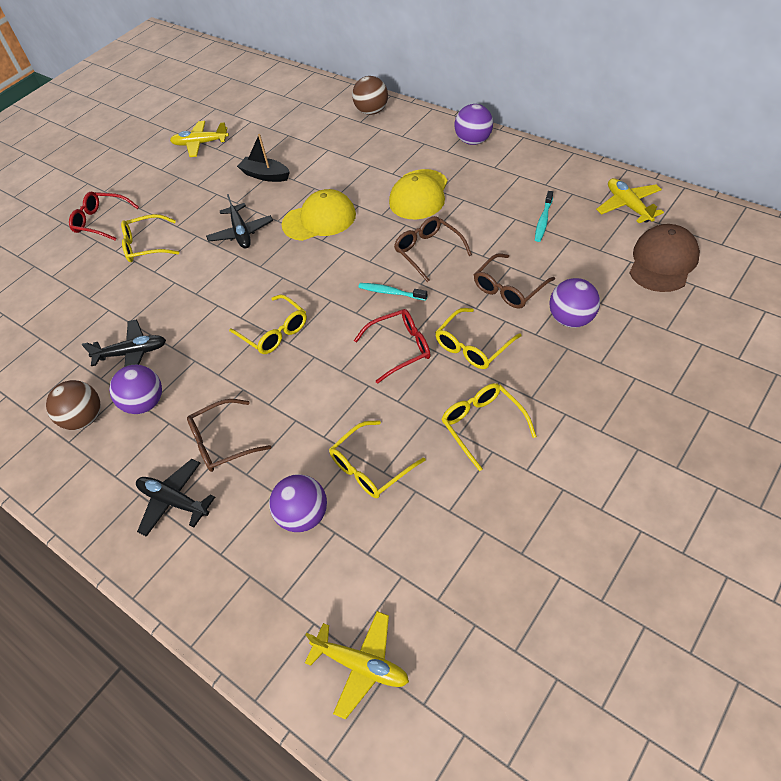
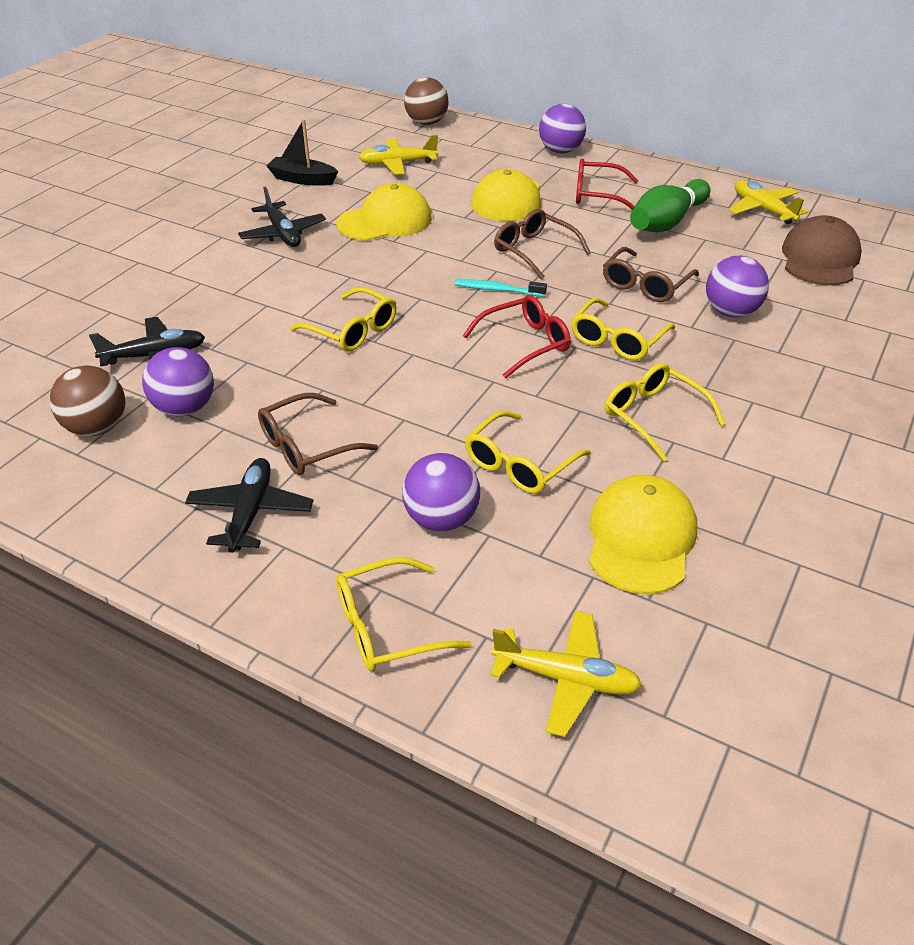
camera: 15 degrees left, 10 degrees down
red glasses [69,192,139,241] -> red glasses moved to [576,158,638,210]
yellow glasses [121,214,179,262] -> yellow glasses moved to [336,557,472,671]
black plane [136,459,215,537] -> black plane turned 75 degrees clockwise [185,458,314,553]
yellow plane [170,121,229,157] -> yellow plane moved to [359,135,438,175]
turquoise toothbrush [535,191,553,242] -> green bowling pin [630,179,710,232]
none -> yellow cap [589,474,698,594]

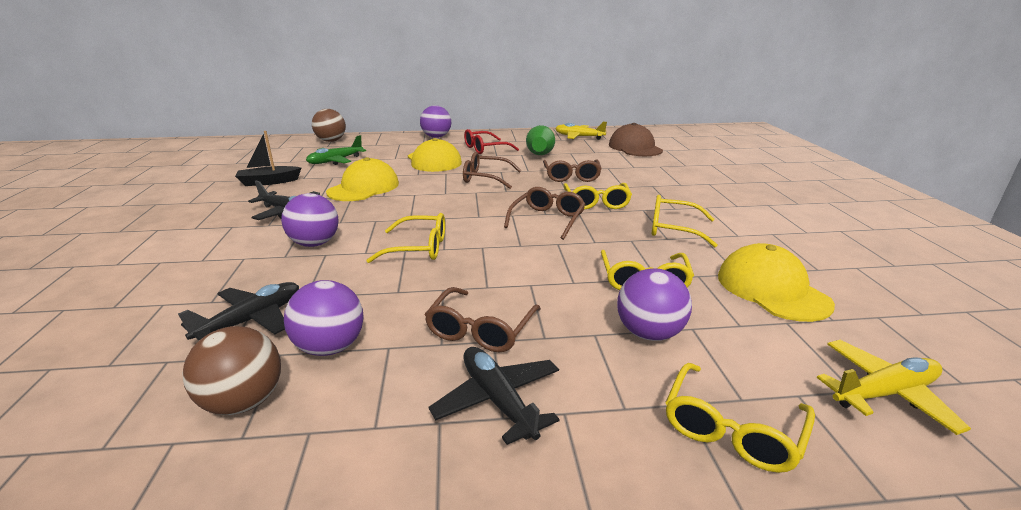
camera: 35 degrees left, 15 degrees down
yellow plane [359,135,438,175] -> green plane [306,135,366,165]
turquoise toothbrush [455,279,547,297] -> none
red glasses [463,295,571,378] -> brown glasses [504,187,585,240]
purple ball [706,256,769,317] -> purple ball moved to [281,193,339,247]

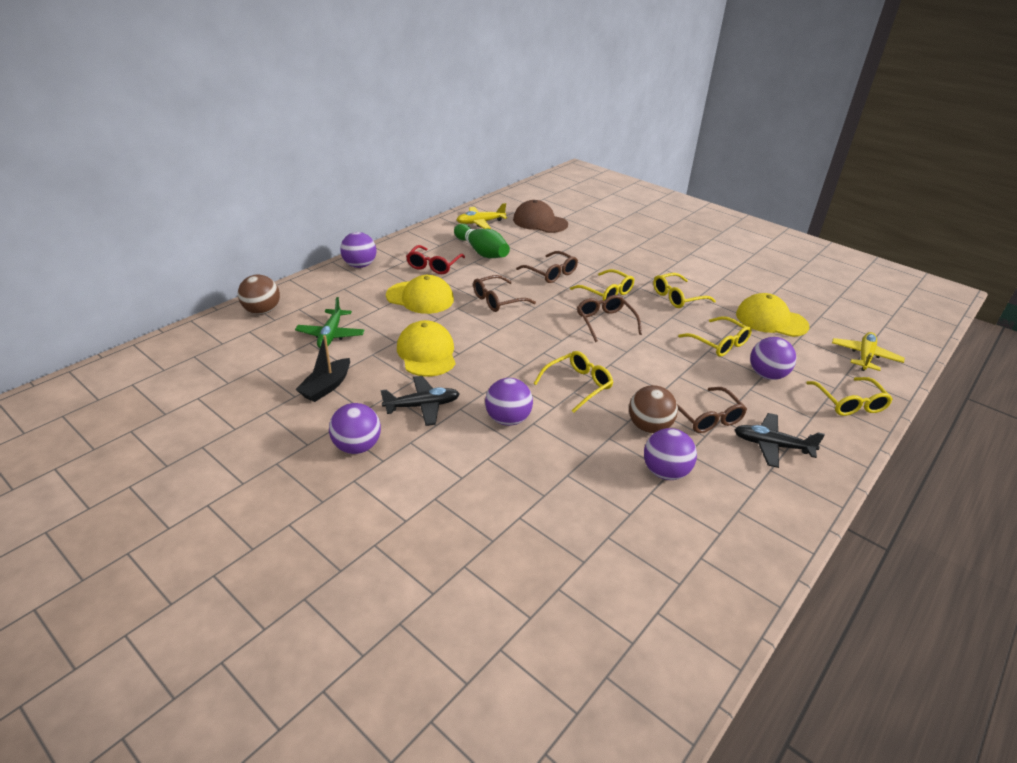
camera: 45 degrees left, 10 degrees up
black plane [178,282,299,340] -> none
brown ball [183,326,281,415] -> brown ball moved to [629,385,678,433]
none -> purple ball [329,403,381,454]

